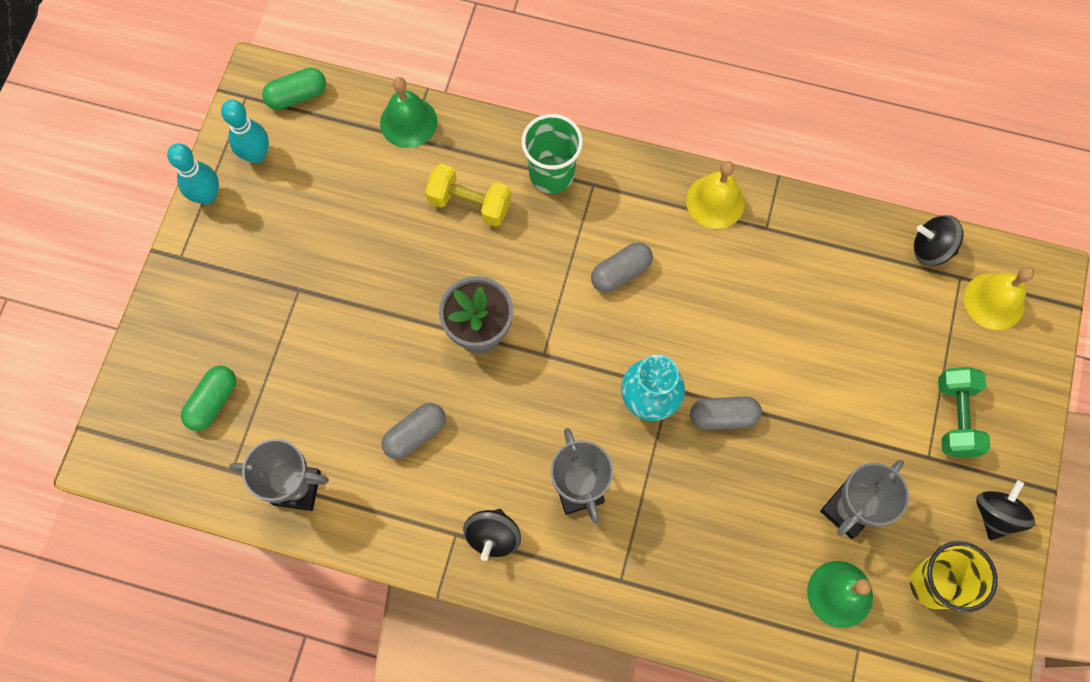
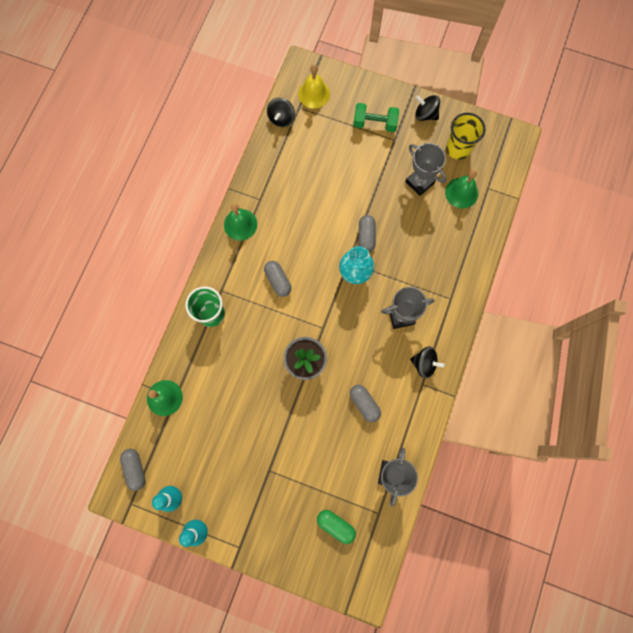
camera: 85 degrees left, 5 degrees up
green capsule [262,68,326,110] -> grey capsule [120,449,145,491]
yellow dumbbell [425,163,511,227] -> none
yellow bell [686,161,745,229] -> green bell [224,204,257,241]

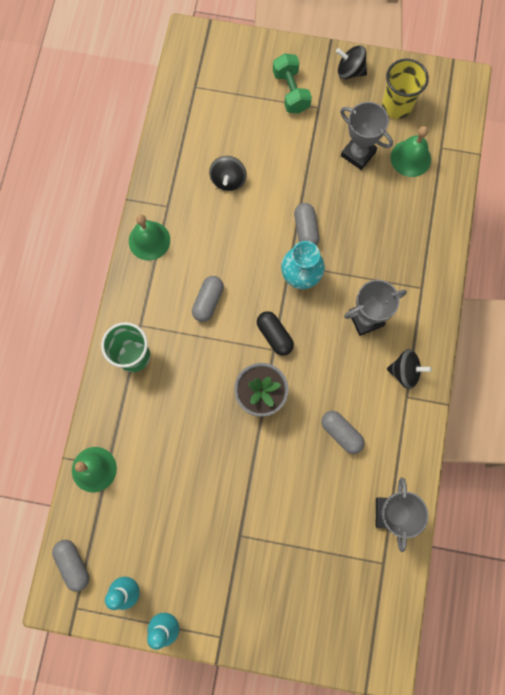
camera: 10 degrees left, 0 degrees up
grey capsule [264,261,292,297] -> grey capsule turned 60 degrees clockwise [192,276,224,322]
black spinning top [267,98,295,127] -> black spinning top moved to [209,156,247,191]
yellow bell [298,65,330,109] -> none
green capsule [317,510,356,544] -> none
green dumbbell [353,103,399,132] -> green dumbbell turned 75 degrees clockwise [273,53,312,113]
none -> black capsule [257,311,294,356]

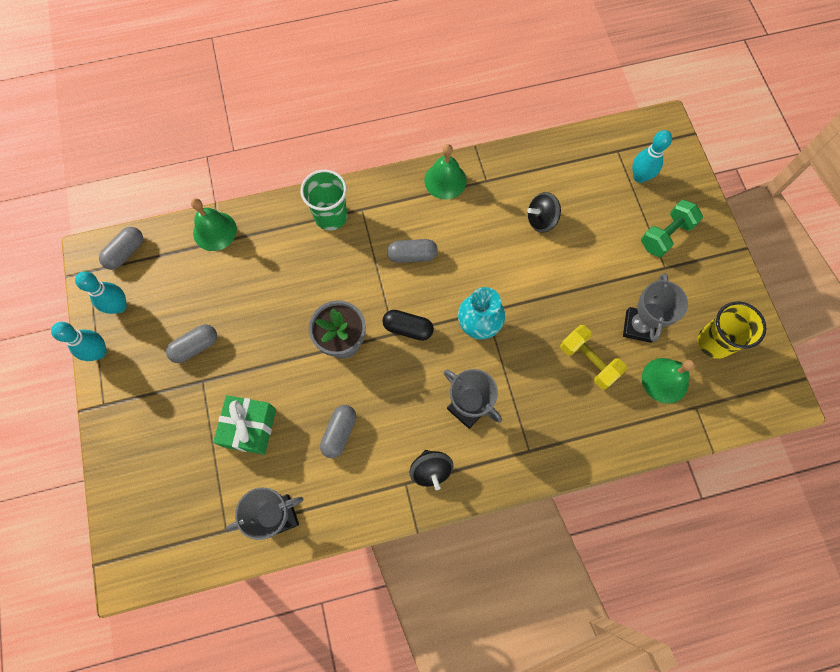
camera: 65 degrees right, 5 degrees down
black capsule [257,311,294,356] -> black capsule turned 75 degrees clockwise [382,310,434,341]
grey capsule [294,203,319,246] -> grey capsule moved to [166,324,217,363]
black spinning top [336,45,367,79] -> none
none -> green gift [213,395,276,455]
none -> yellow dumbbell [560,325,627,389]
none -> turquoise bowling pin [632,130,672,183]

